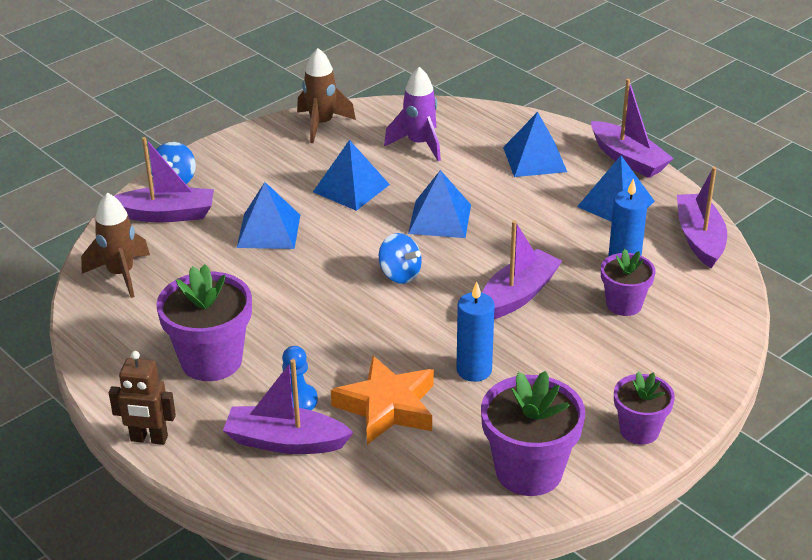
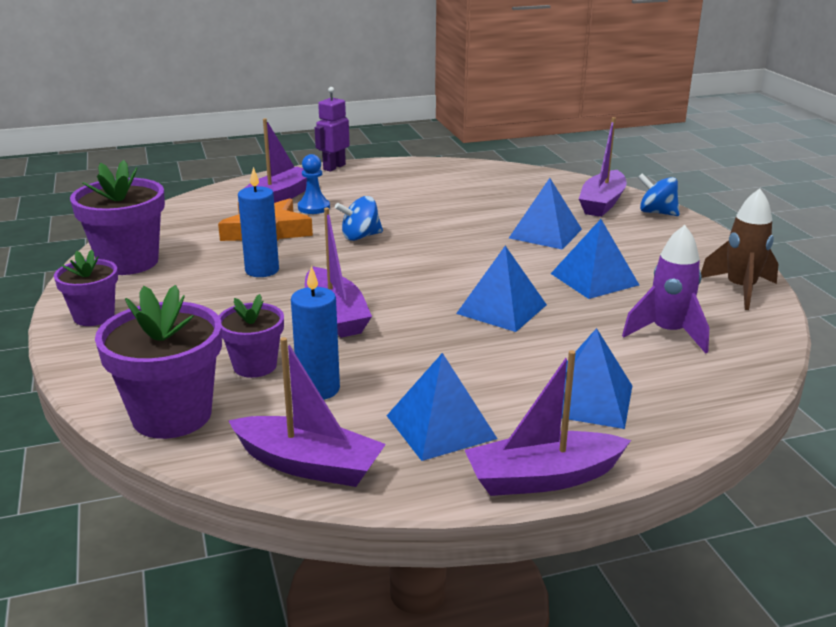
camera: 115 degrees right, 10 degrees down
brown rocket [81,193,150,298] -> none
brown robot [109,351,176,445] -> purple robot [315,87,350,172]
purple flower pot [156,264,252,381] -> purple flower pot moved to [95,285,222,439]
blue spinning top [379,233,422,284] -> blue spinning top moved to [335,196,383,241]

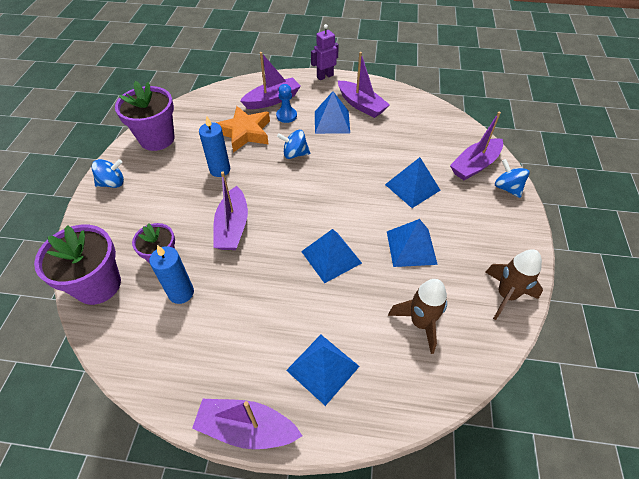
camera: 25 degrees right, 25 degrees up
purple flower pot [54,250,118,326] -> blue spinning top [91,159,124,188]
purple boat [228,337,386,487] -> purple boat moved to [338,52,390,118]
blue pyramid [387,353,497,461] -> blue pyramid moved to [315,91,350,134]
purple rocket [622,225,709,354] -> brown rocket [388,279,447,354]

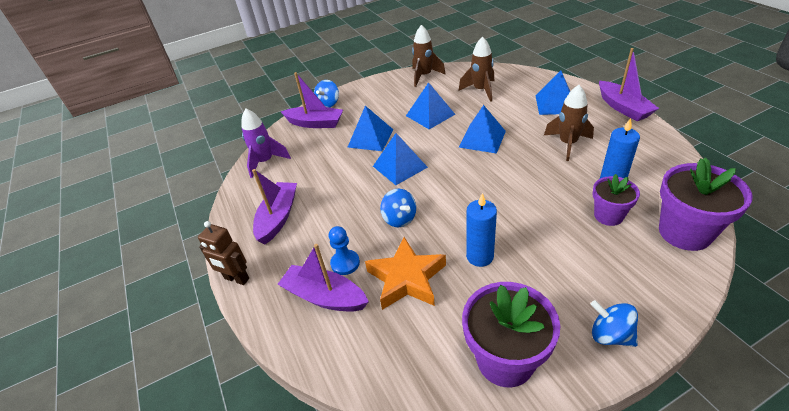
camera: 120 degrees left, 10 degrees down
purple boat [213,171,248,250] -> none
purple robot [311,24,339,80] -> brown robot [198,221,249,285]
blue pyramid [315,91,350,134] -> blue pyramid moved to [373,133,428,185]
none -> purple rocket [241,108,291,178]
none -> brown rocket [544,85,594,161]

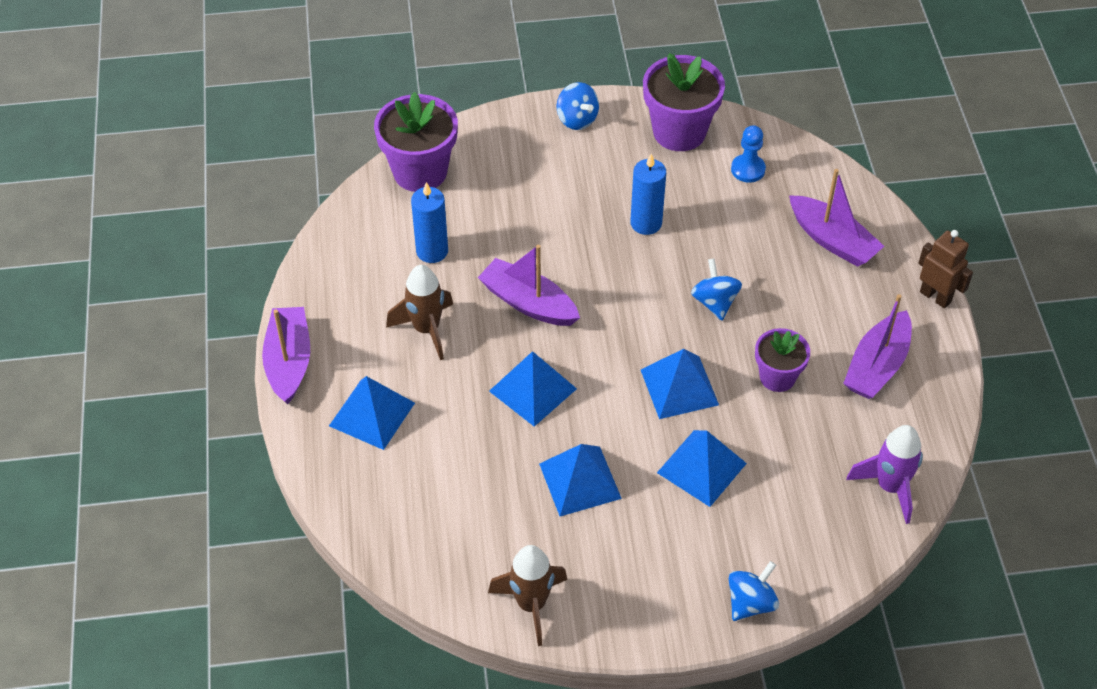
camera: 165 degrees left, 10 degrees up
purple boat [281,72,343,128] -> purple boat moved to [478,245,580,326]
blue pawn [329,226,360,275] -> blue pawn moved to [731,125,766,183]
orange star [365,237,446,310] -> none
brown rocket [459,37,494,102] -> none
purple flower pot [592,174,640,226] -> purple flower pot moved to [755,328,810,392]

